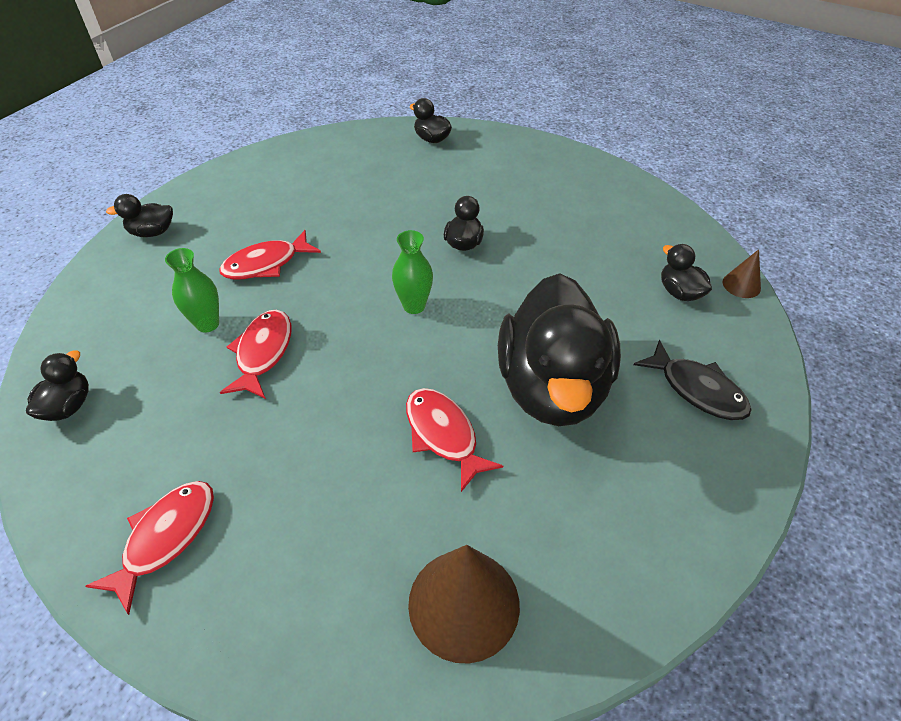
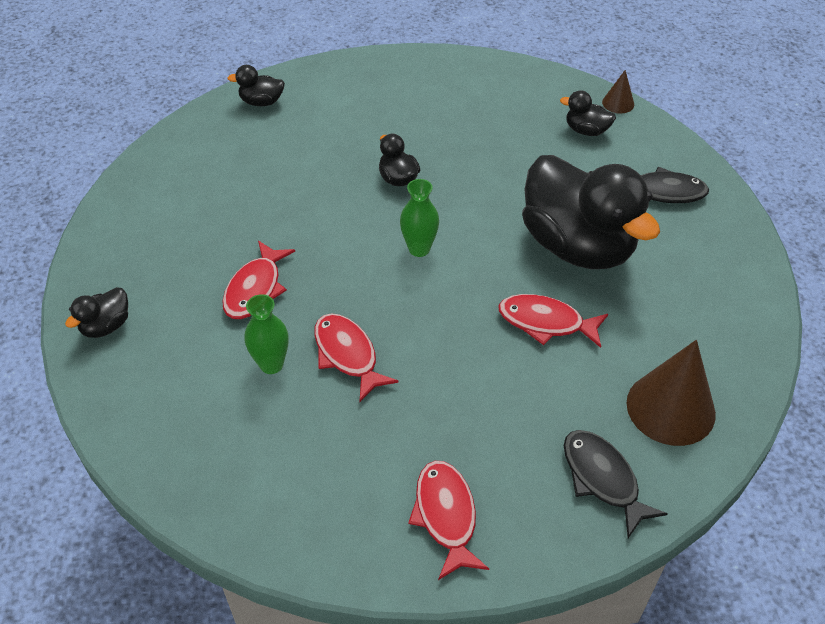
camera: 40 degrees left, 0 degrees up
black duck [26,350,89,421] -> none
none -> black fish [564,430,668,538]

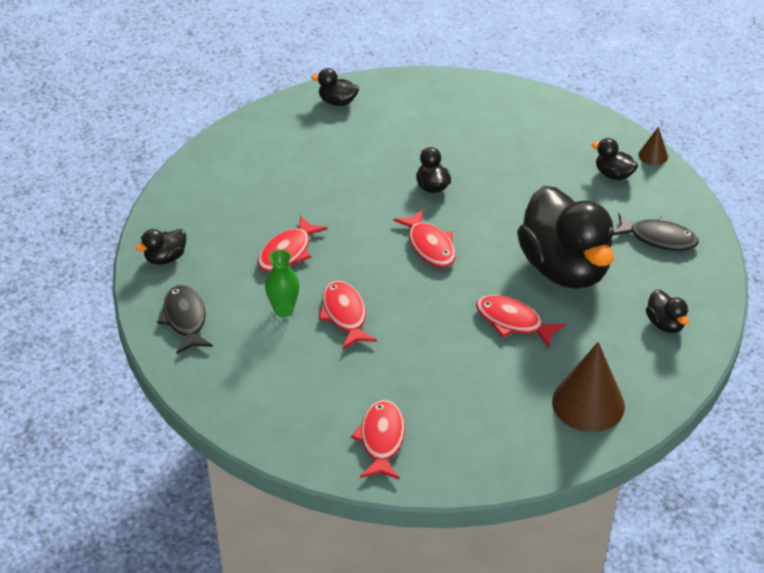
camera: 15 degrees right, 5 degrees down
green vase [400,179,439,257] -> red fish [393,209,456,268]
black fish [564,430,668,538] -> black fish moved to [157,285,213,354]
none -> black duck [646,290,689,333]

